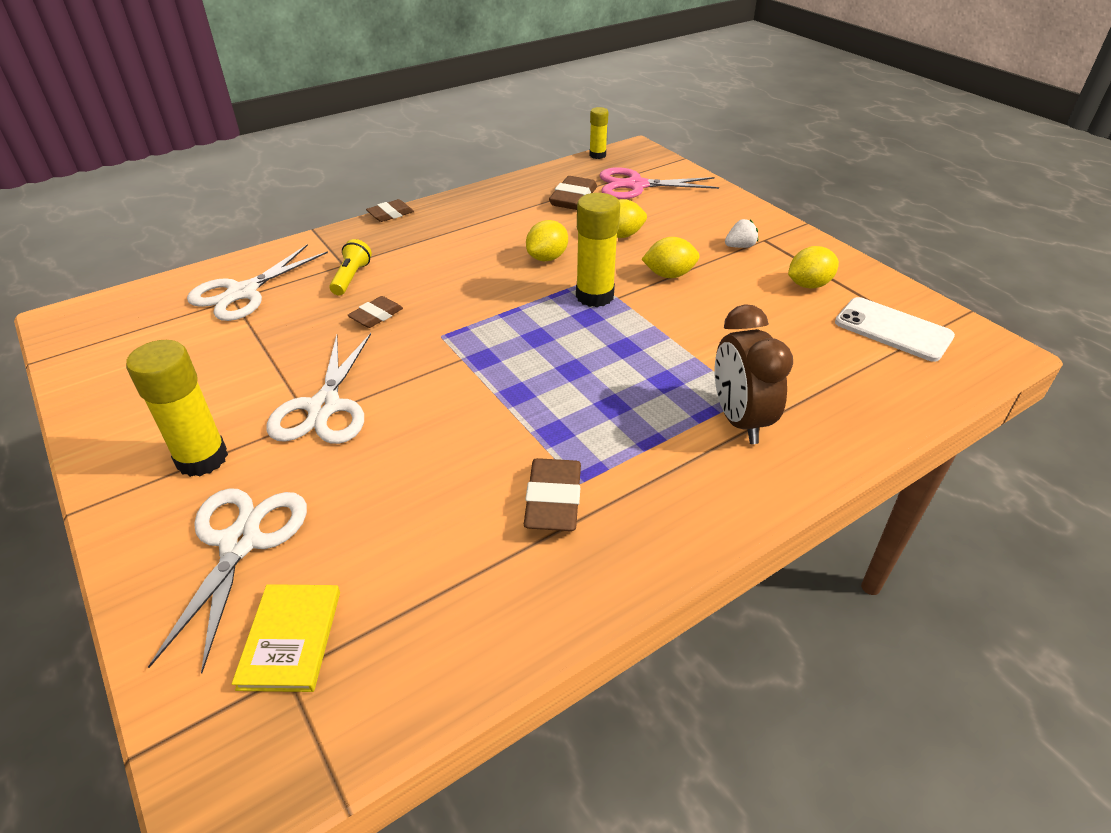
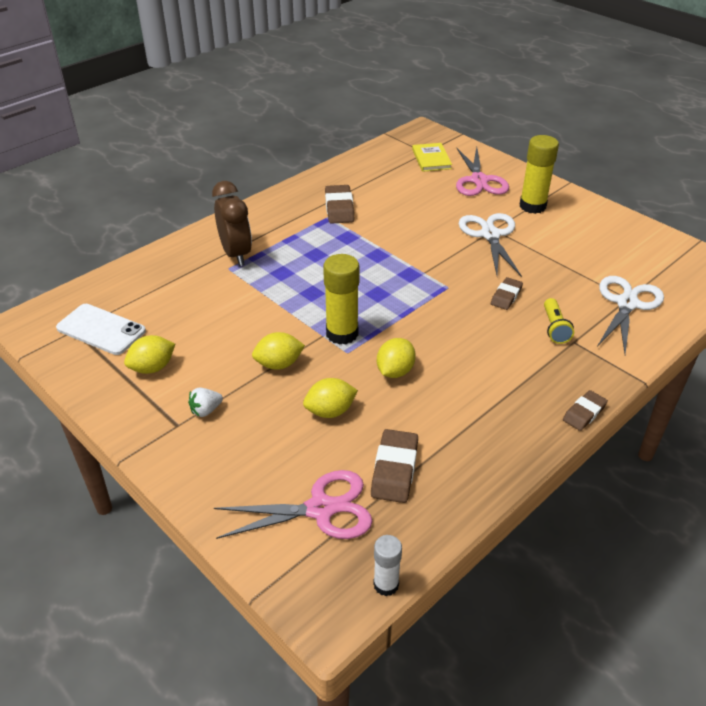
camera: 170 degrees right, 0 degrees up
white scissors [148,488,307,674] -> pink scissors [456,147,509,196]
yellow glue stick [589,107,609,159] -> white glue stick [373,535,402,596]

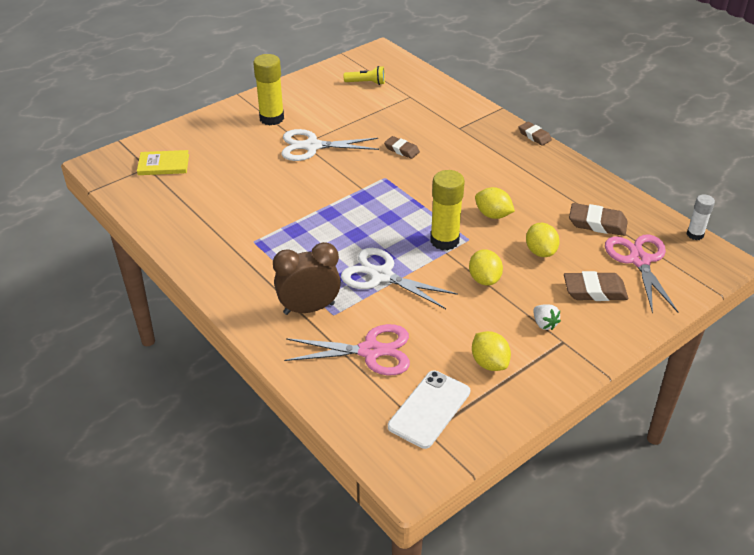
camera: 85 degrees left, 0 degrees up
brown eraser [325,185,355,224] -> brown eraser moved to [564,271,628,301]
pink scissors [456,147,509,196] -> pink scissors moved to [284,324,410,375]
yellow flashlight [544,298,574,344] -> yellow flashlight moved to [344,66,385,85]
white scissors [597,276,664,354] -> white scissors moved to [341,248,458,309]

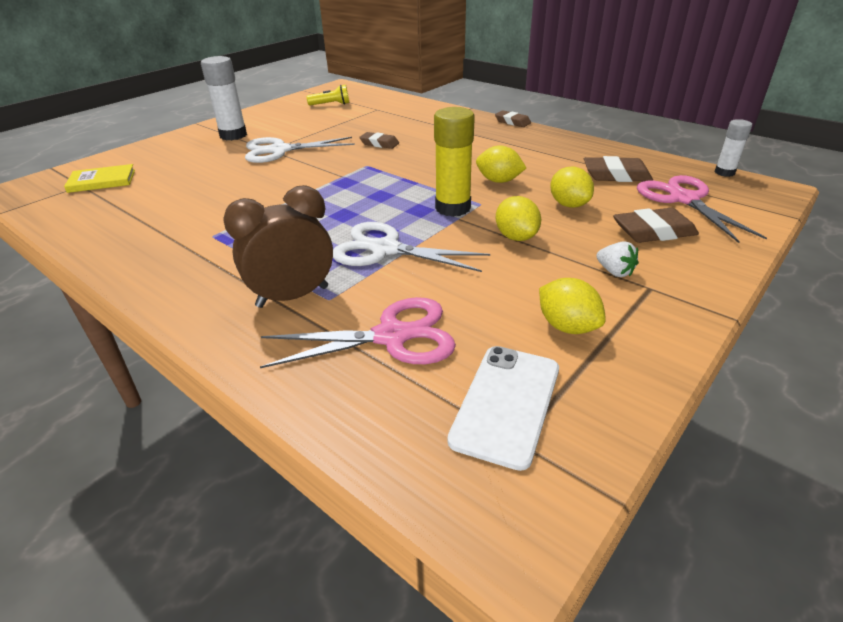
camera: 10 degrees left, 5 degrees down
yellow glue stick [253,54,284,125] -> white glue stick [201,56,247,141]

